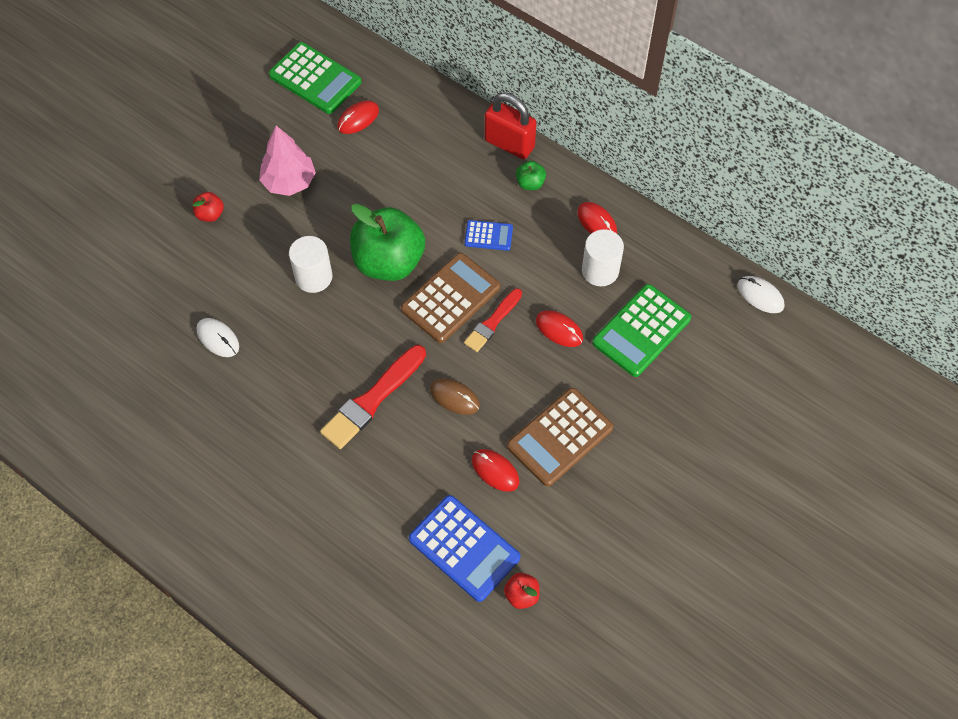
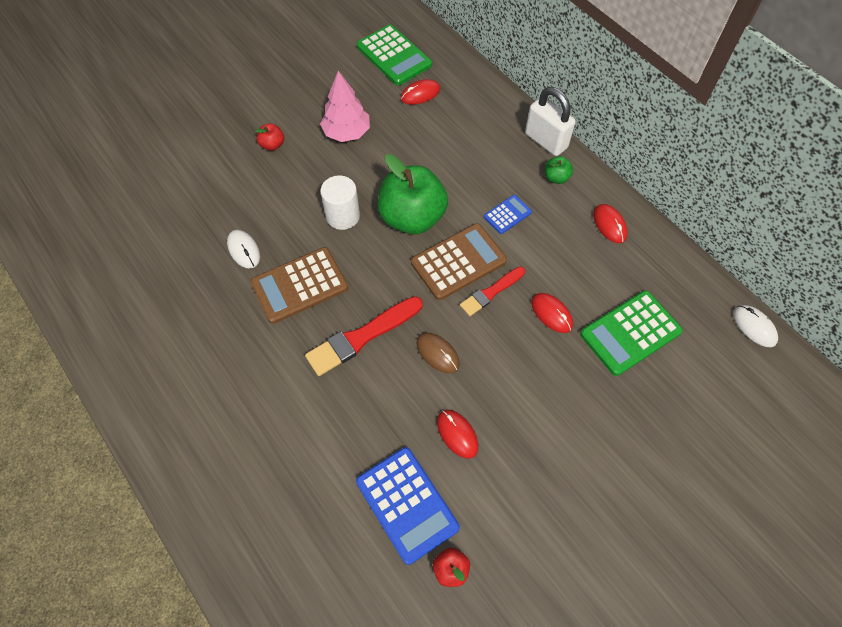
camera: 15 degrees right, 0 degrees up
blue calculator [464,220,513,251] -> blue calculator turned 60 degrees counterclockwise [484,195,532,234]
red padlock [484,93,537,159] -> white padlock [525,87,575,156]
brown calculator [507,388,613,487] -> brown calculator moved to [250,247,348,324]
white cylinder [582,229,624,286] -> none

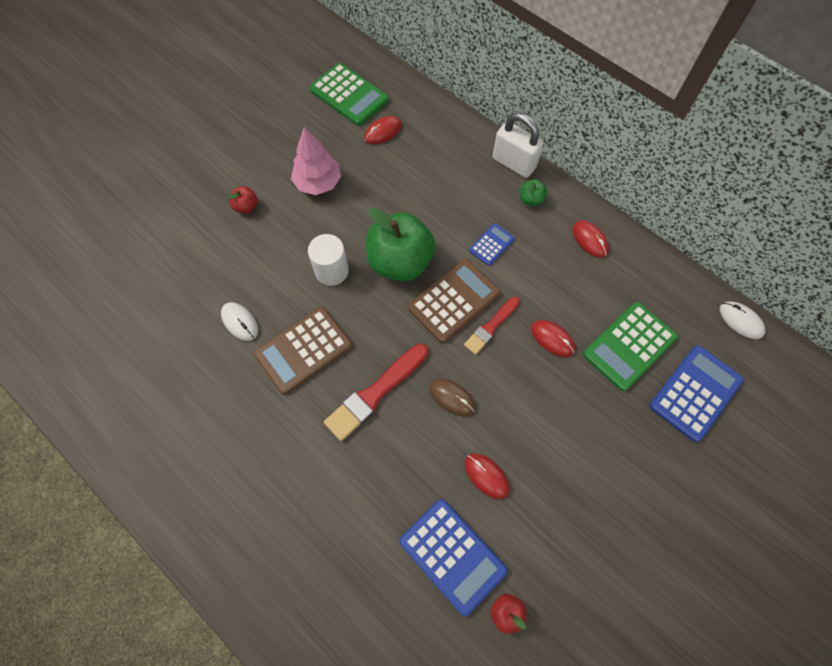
camera: 10 degrees left, 5 degrees up
none -> blue calculator [650,345,744,442]

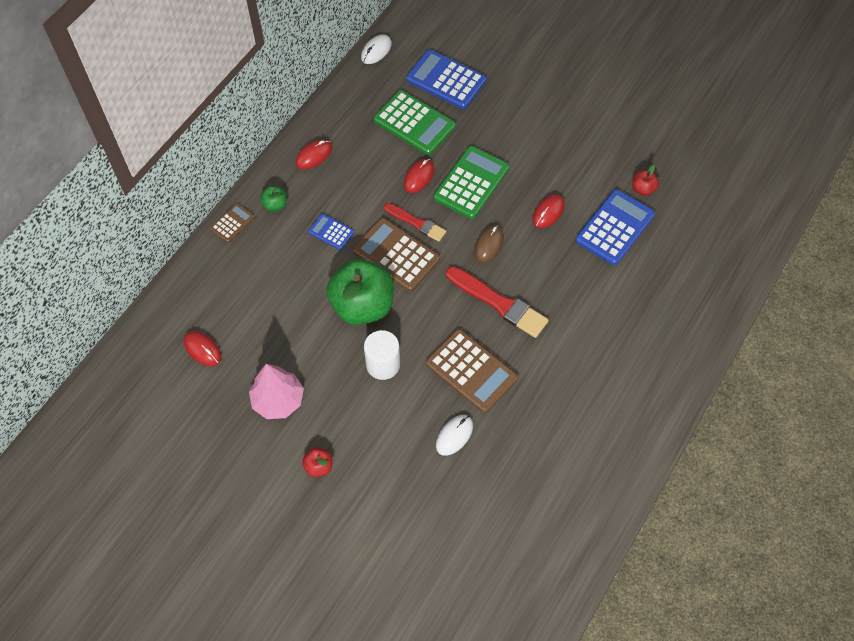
camera: 100 degrees left, 5 degrees down
green calculator [310,63,389,126] -> green calculator moved to [434,146,509,219]
white padlock [493,113,544,178] -> brown calculator [210,203,255,243]

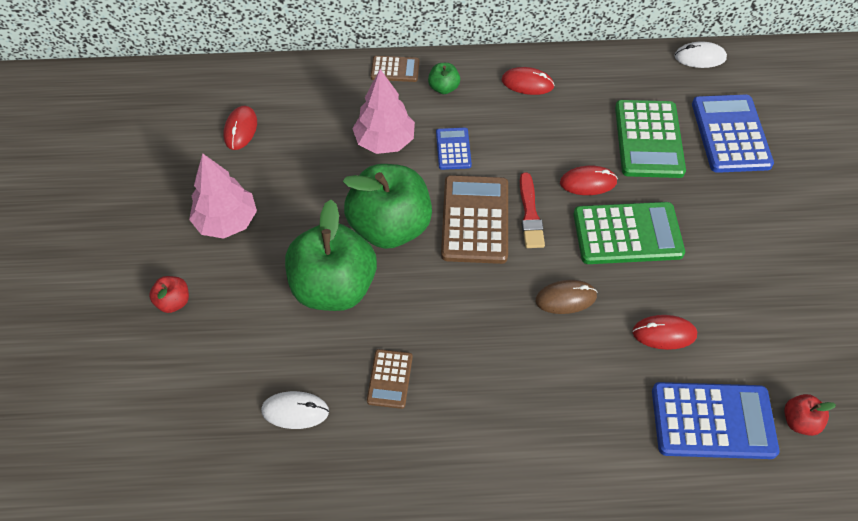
camera: 55 degrees right, 5 degrees down
white cylinder [364,330,400,380] -> green apple [285,200,377,311]
brown calculator [426,329,518,413] -> brown calculator [367,349,413,409], size x0.53
red brush [446,266,549,338] -> none
none -> pink tree [352,69,415,154]

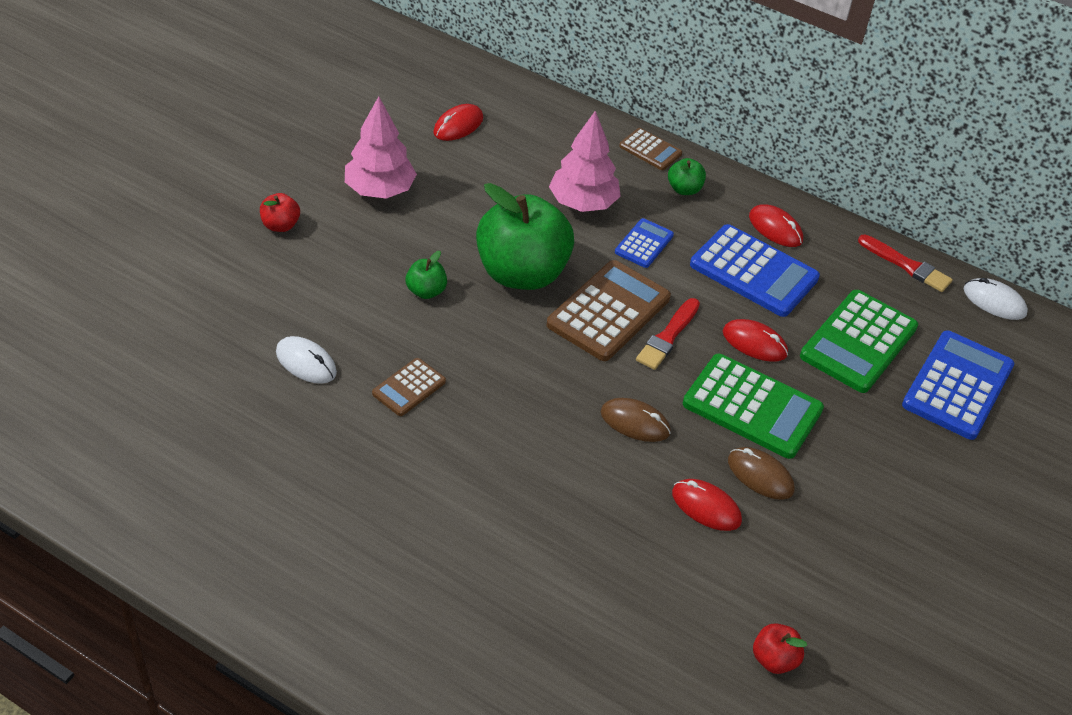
camera: 30 degrees right, 10 degrees down
green apple [285,200,377,311] -> green apple [405,251,447,299], size x0.42
blue calculator [652,382,779,459] -> blue calculator moved to [690,224,820,317]
none -> brown mouse [728,447,795,500]
none -> red brush [858,234,953,292]

